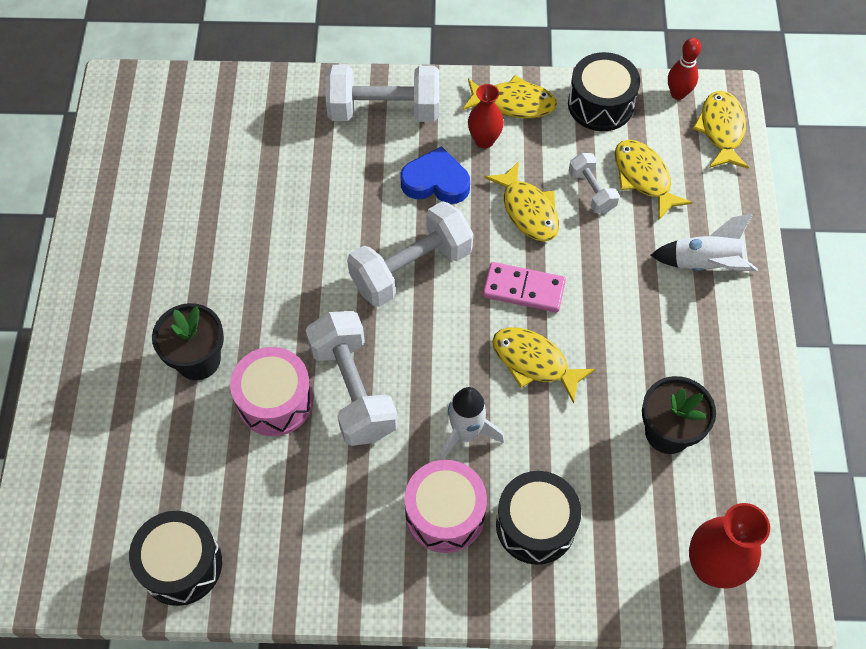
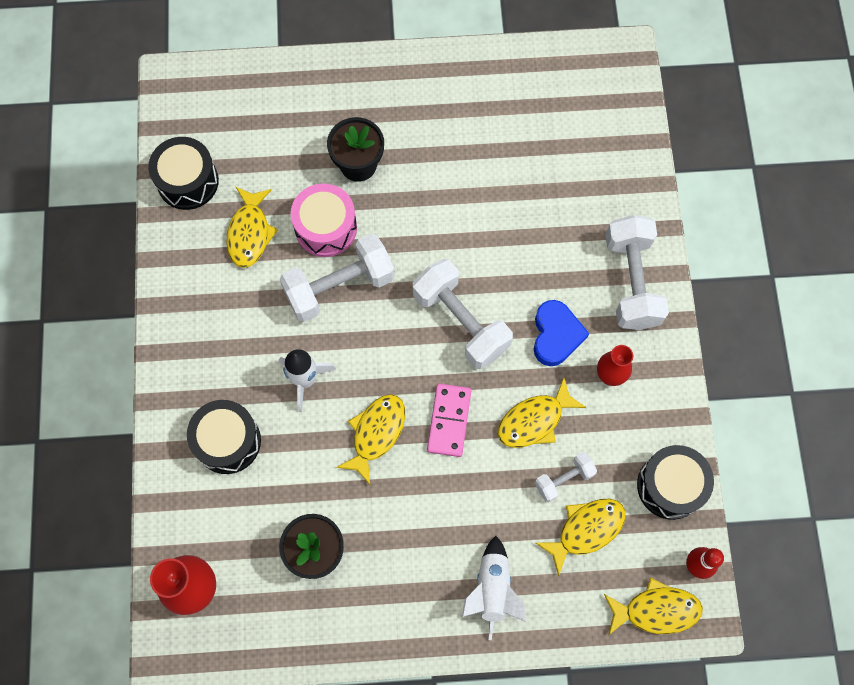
camera: 85 degrees right, 10 degrees up
pink drum [404,460,487,553] -> none
yellow fish [463,75,557,119] -> yellow fish moved to [227,187,278,268]

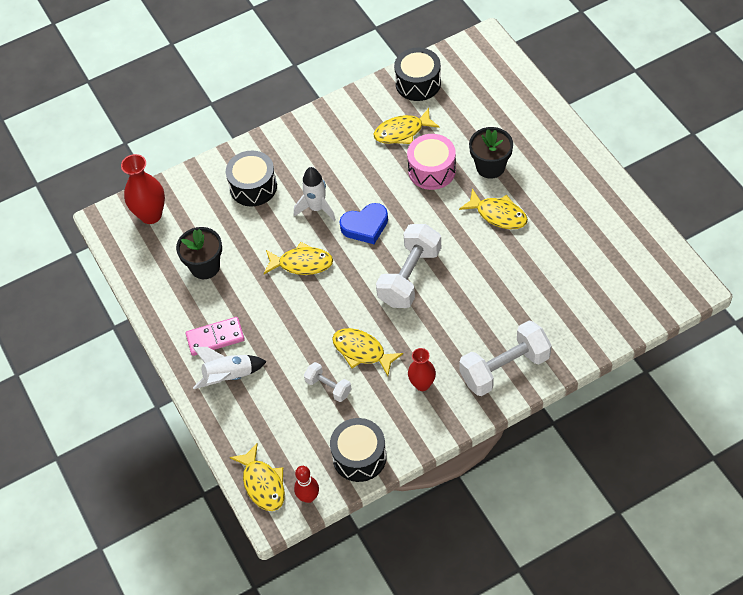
camera: 70 degrees right, 15 degrees down
white dumbbell [280,234,394,322] -> none
pink domino [427,384,471,457] -> pink domino moved to [186,317,245,356]
blue heart [534,300,589,366] -> blue heart moved to [340,203,388,244]
yellow fish [536,499,626,576] -> yellow fish moved to [459,189,528,229]

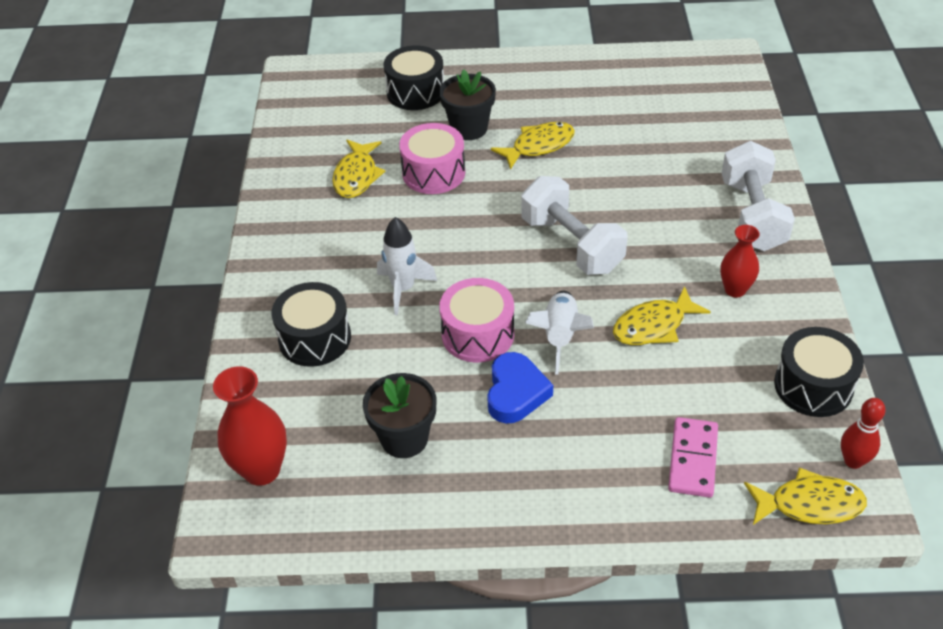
camera: 65 degrees left, 10 degrees down
pink domino [186,317,245,356] -> pink domino moved to [668,417,718,498]
white rocket [193,347,267,389] -> white rocket moved to [525,291,594,375]
yellow fish [264,242,333,275] -> pink drum [439,278,514,363]
white dumbbell [304,362,351,402] -> none
blue heart [340,203,388,244] -> blue heart moved to [487,352,553,424]
black drum [394,47,441,101] -> black drum moved to [383,46,444,110]

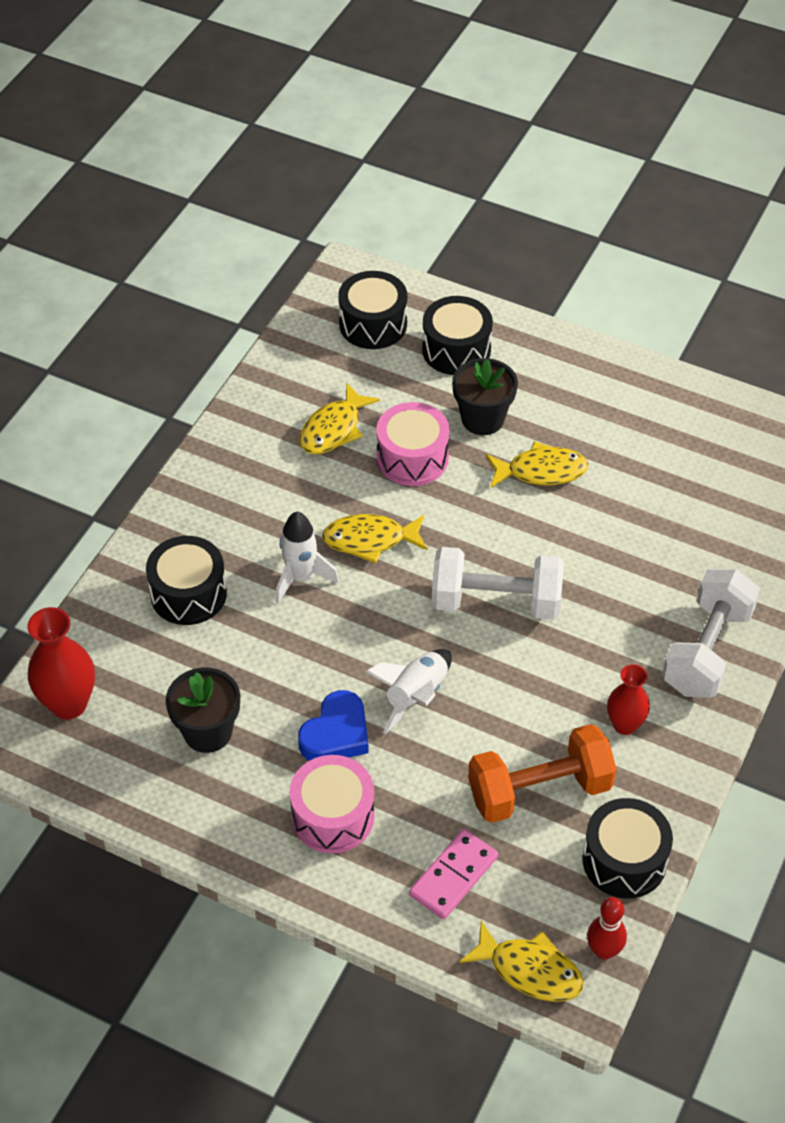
camera: 25 degrees right, 5 degrees up
pink drum [439,278,514,363] -> pink drum moved to [289,755,375,853]
white dumbbell [521,176,627,275] -> white dumbbell turned 75 degrees counterclockwise [432,547,564,620]
yellow fish [613,286,711,345] -> yellow fish moved to [322,514,427,563]
none -> black drum [338,271,407,349]
none -> orange dumbbell [468,724,617,823]

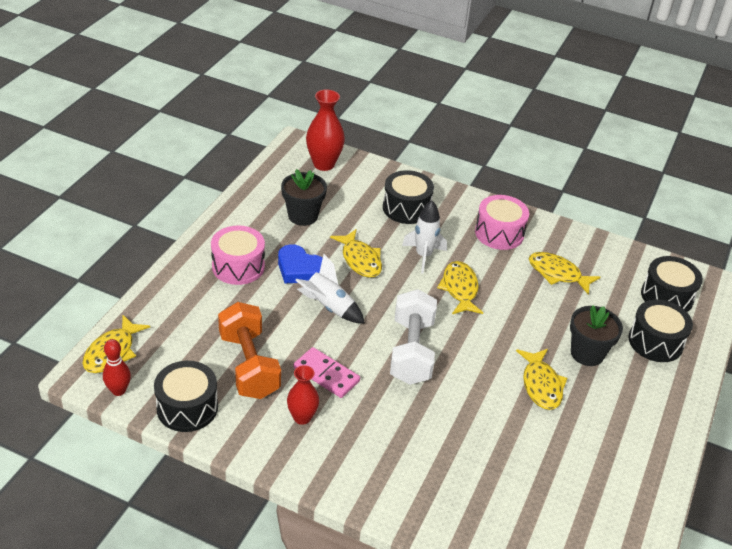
camera: 85 degrees right, 10 degrees down
pink drum [377,402,450,486] -> pink drum moved to [475,195,529,250]
pink domino [409,829,498,919] -> pink domino moved to [294,347,360,398]
white dumbbell [662,569,760,698] -> none
none -> yellow fish [330,229,382,278]

